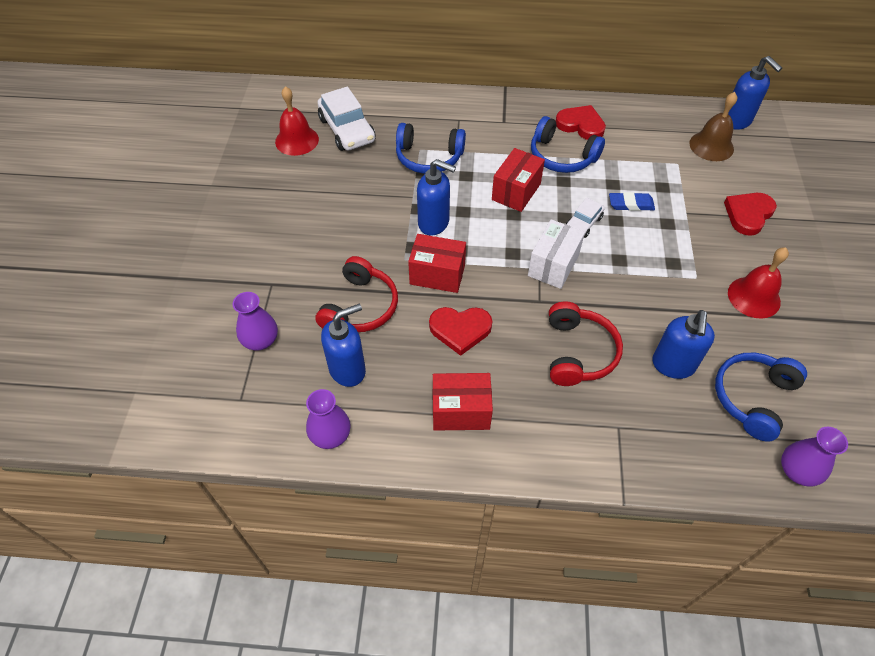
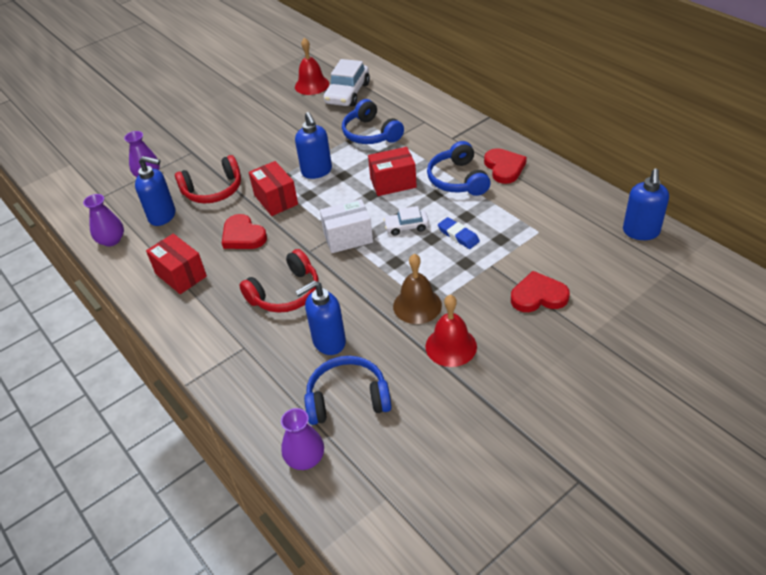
camera: 50 degrees right, 10 degrees down
brown bell [689,92,737,161] -> brown bell moved to [393,254,442,324]

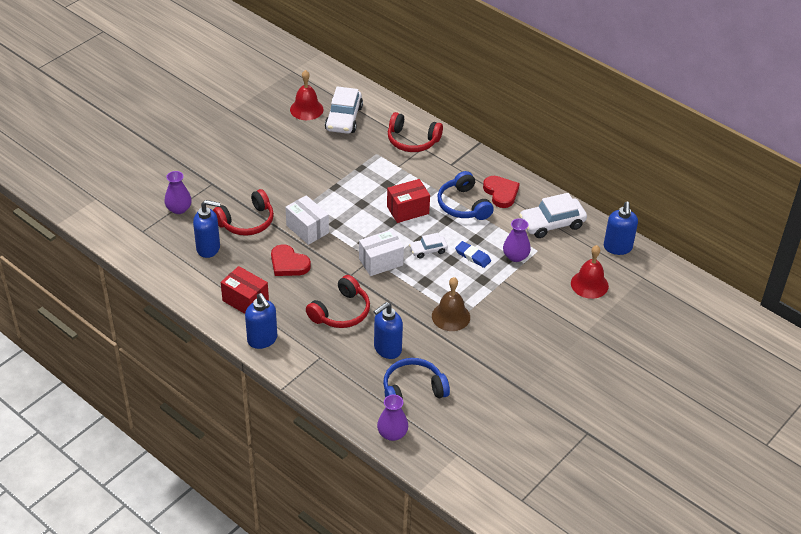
camera: 15 degrees left, 0 degrees up
purple vase [83,194,124,247] -> purple vase moved to [503,218,531,262]
red box [249,161,298,216] -> white box [285,195,329,245]
blue soap dispenser [295,112,332,179] -> blue soap dispenser moved to [245,293,277,349]
blue headphones [342,99,404,144] -> none
red bell [425,295,477,367] -> red bell moved to [571,245,609,299]
red heart [511,271,570,312] -> none
none -> red headphones [388,112,443,152]
none -> white car [519,193,587,238]

